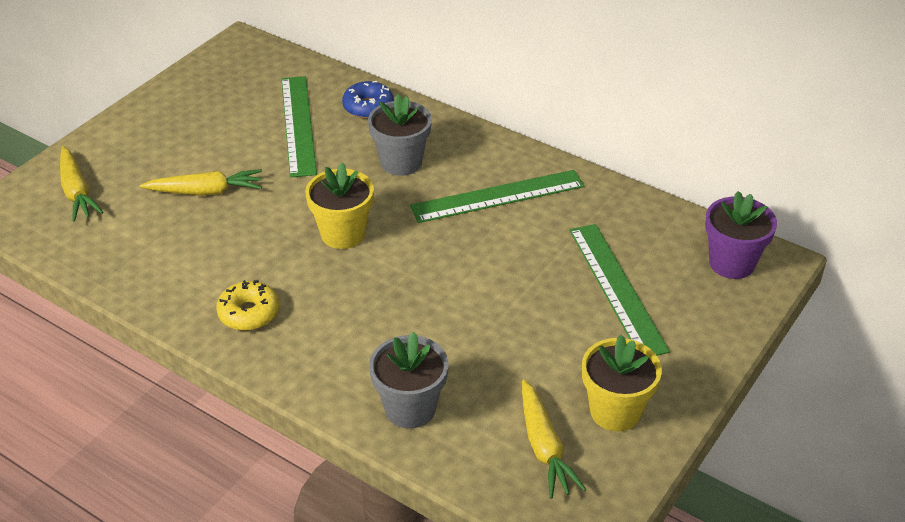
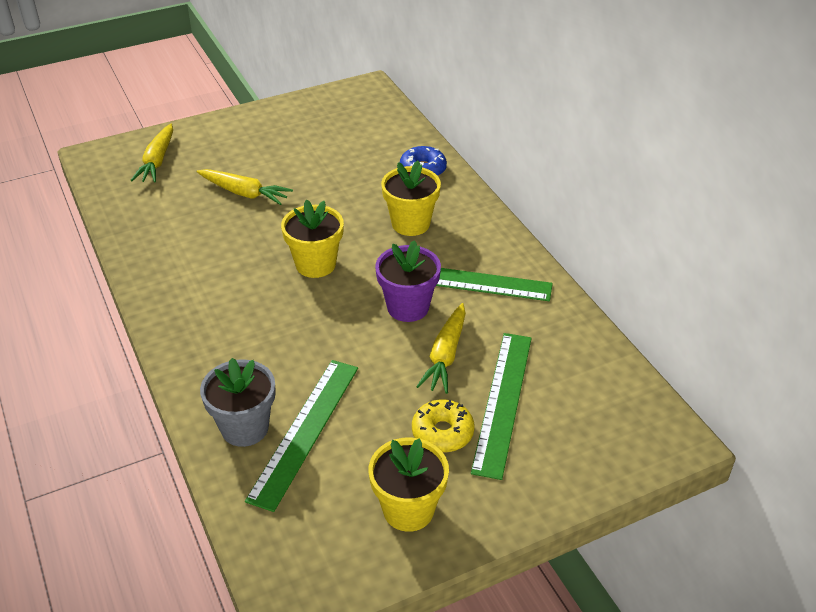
camera: 30 degrees right, 0 degrees up
yellow donut [216,280,279,331] -> yellow donut moved to [412,400,475,452]
green ruler [281,76,317,178] -> green ruler moved to [245,360,358,512]
grey flower pot [368,94,432,176] -> yellow flower pot [381,161,441,236]
yellow carrot [522,379,586,499] -> yellow carrot moved to [416,303,466,394]
purple flower pot [705,191,777,279] -> purple flower pot moved to [375,240,441,322]

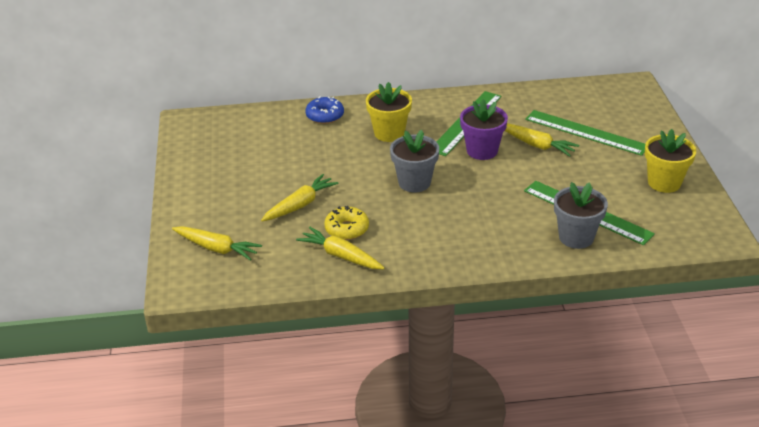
camera: 70 degrees left, 5 degrees down
yellow flower pot [281,199,344,278] -> grey flower pot [390,130,439,192]
yellow donut [412,400,475,452] -> yellow donut moved to [324,206,369,240]
none -> yellow carrot [296,227,384,269]

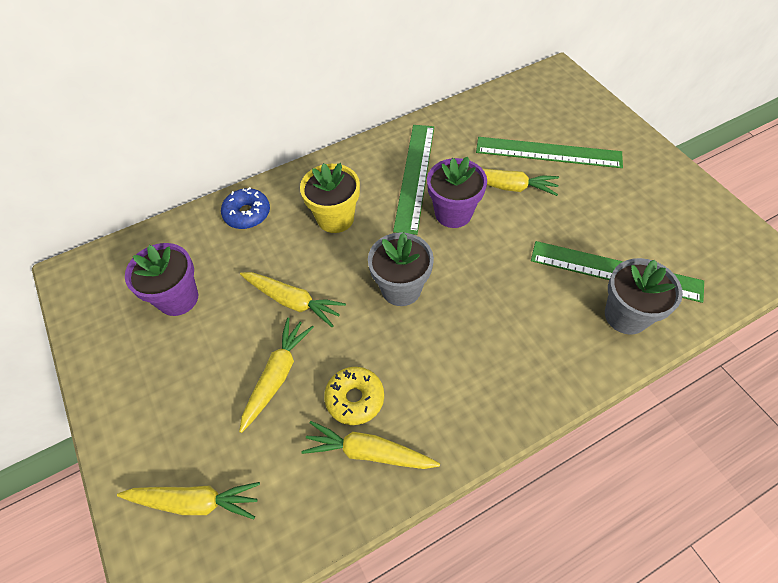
camera: 20 degrees left, 20 degrees up
yellow flower pot [645,129,696,193] -> none
none -> purple flower pot [125,243,198,316]
none -> yellow carrot [240,272,346,327]

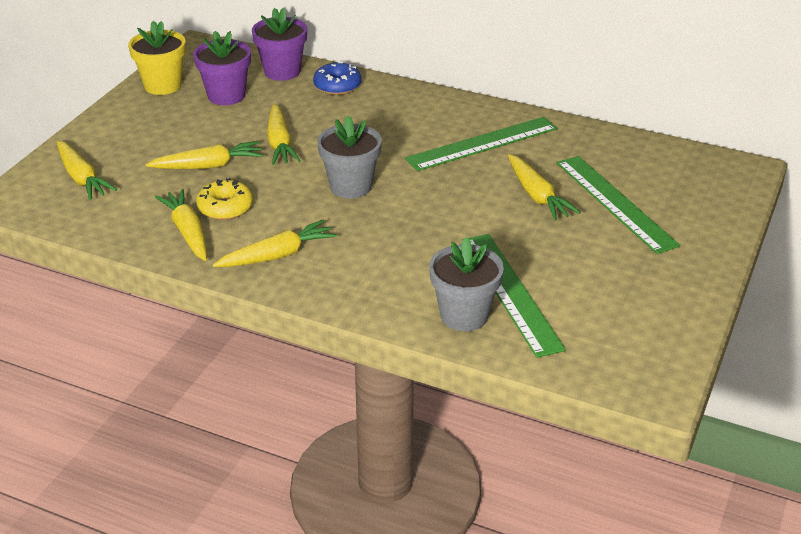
camera: 50 degrees right, 20 degrees down
yellow flower pot [300,163,360,233] -> yellow flower pot moved to [128,21,186,95]
purple flower pot [427,157,487,228] -> purple flower pot moved to [252,8,307,81]
none -> yellow carrot [213,220,337,267]

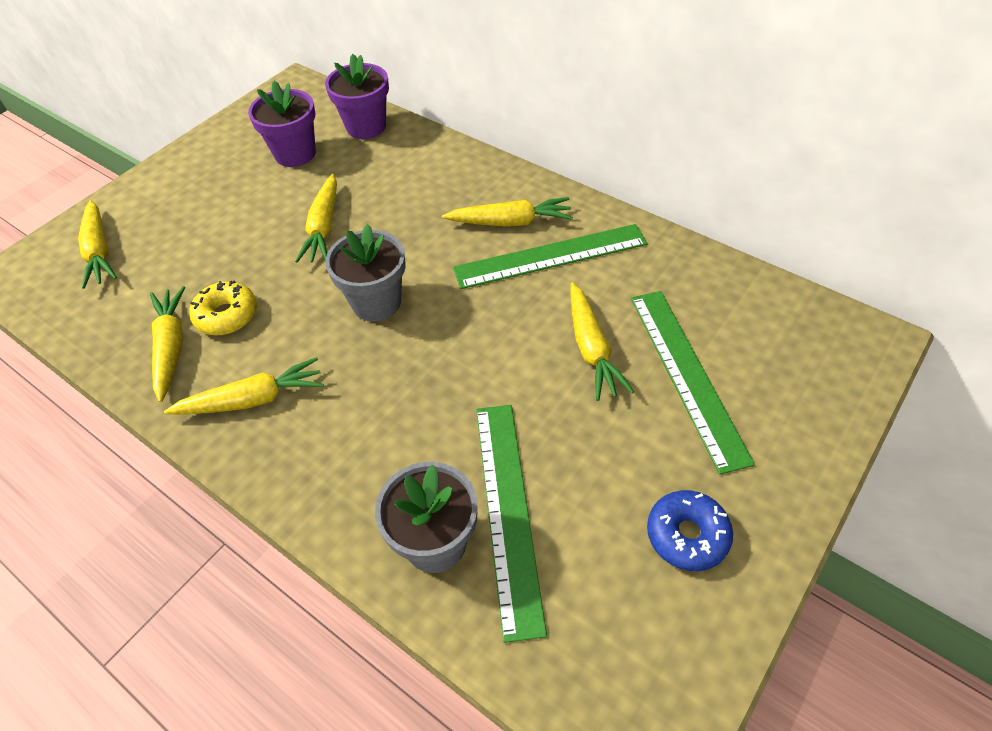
camera: 15 degrees right, 15 degrees up
yellow flower pot [128,21,186,95] -> none
yellow carrot [145,141,263,169] -> yellow carrot moved to [442,197,573,227]
blue donut [313,62,362,95] -> blue donut moved to [647,490,733,571]

